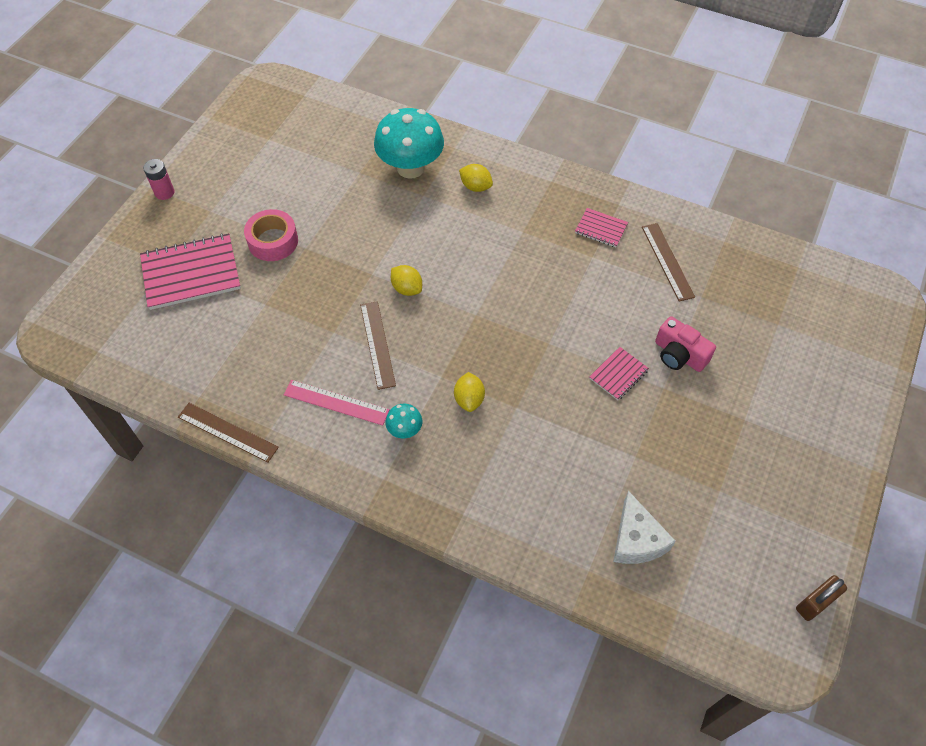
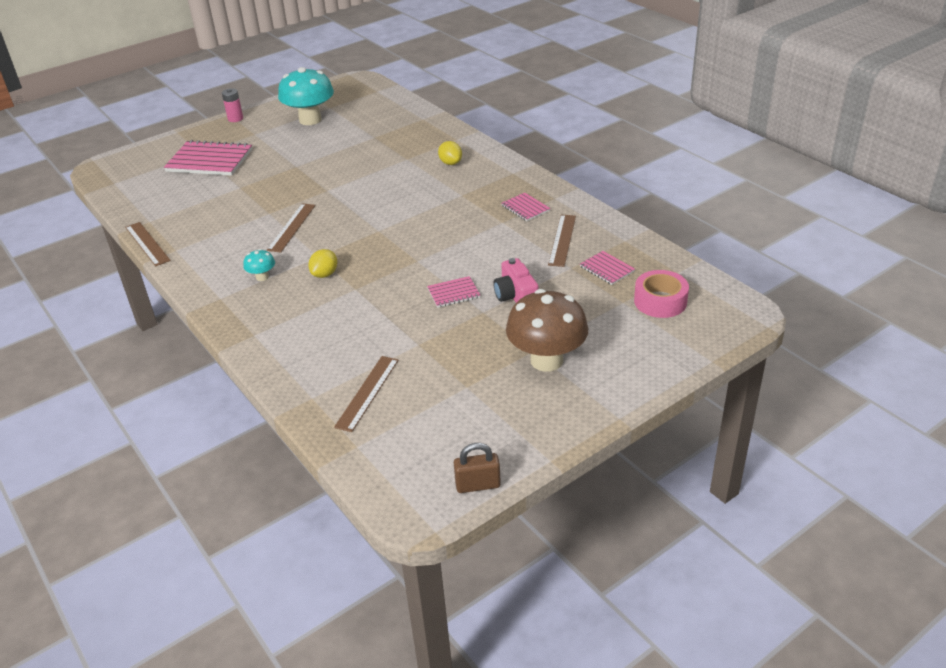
camera: 30 degrees right, 20 degrees down
pink tape [244,209,298,261] -> pink tape moved to [634,270,689,318]
pink ruler [284,380,390,426] -> none
turquoise mushroom [374,108,444,179] -> turquoise mushroom moved to [278,67,334,125]
yellow lemon [391,265,422,296] -> none
white cheese [613,491,676,564] -> brown ruler [334,356,399,432]
none -> brown mushroom [506,289,588,372]
none -> pink notebook [580,251,635,285]

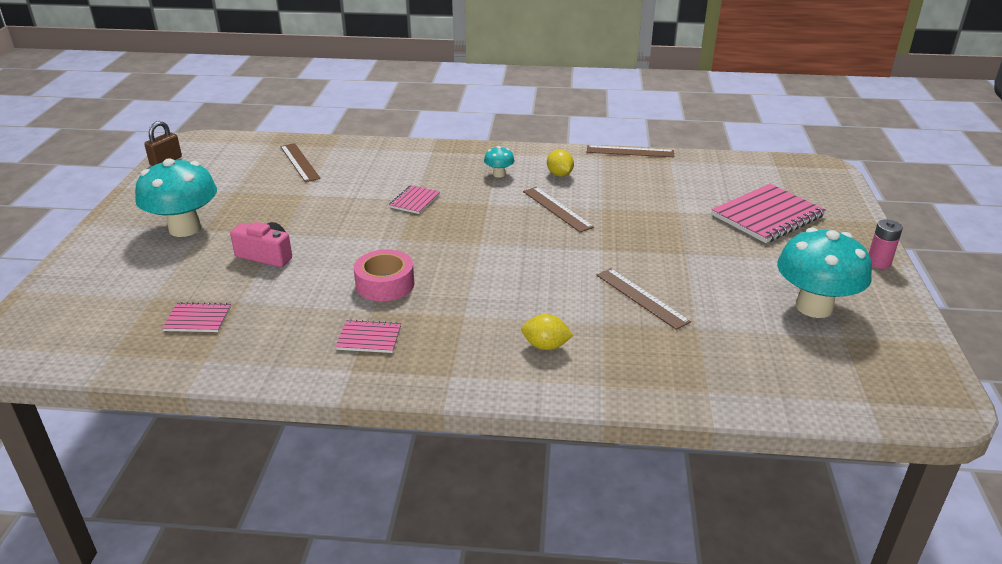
camera: 130 degrees right, 5 degrees down
yellow lemon [308,249,337,278] -> yellow lemon moved to [547,149,574,177]
pink notebook [427,276,480,308] -> pink notebook moved to [389,185,440,214]
brown mushroom [506,289,588,372] -> turquoise mushroom [135,158,217,237]
brown ruler [548,215,576,267] -> brown ruler moved to [597,268,691,330]
pink tape [634,270,689,318] -> pink tape moved to [354,250,414,301]

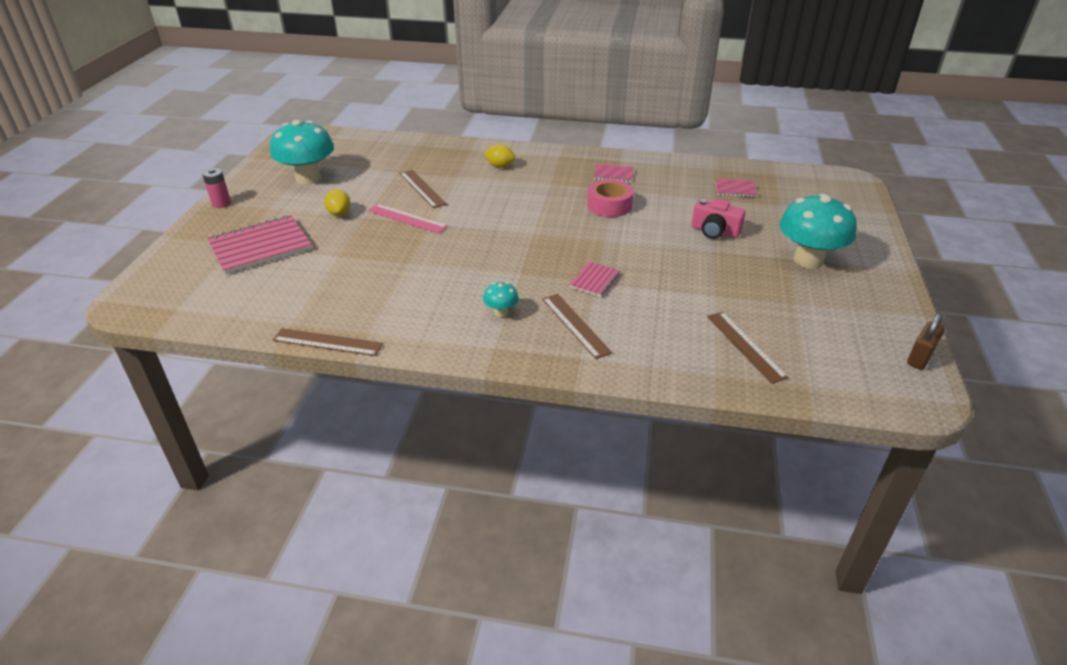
camera: 175 degrees left, 5 degrees up
brown ruler [523,187,594,232] -> brown ruler moved to [542,294,612,359]
yellow lemon [547,149,574,177] -> yellow lemon moved to [324,189,351,216]
none -> pink ruler [368,204,448,233]

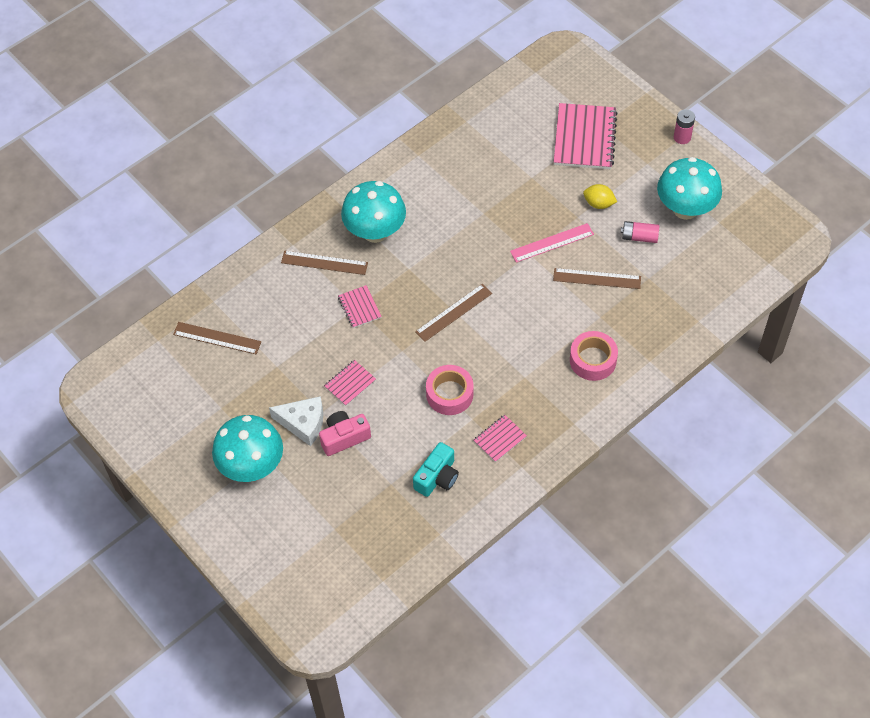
camera: 130 degrees right, 20 degrees up
brown ruler [273,328,383,356] -> brown ruler moved to [415,284,492,342]
turquoise mushroom [483,282,519,317] -> turquoise mushroom [341,181,406,243], size x2.24
yellow lemon [484,144,515,168] -> pink tape [570,331,618,381]
pink notebook [716,179,757,198] -> pink notebook moved to [324,360,376,406]
brown padlock [907,313,945,370] -> none
none -> white cheese [269,396,323,446]
none -> turquoise camera [413,442,459,497]
none -> pink battery [621,221,659,243]

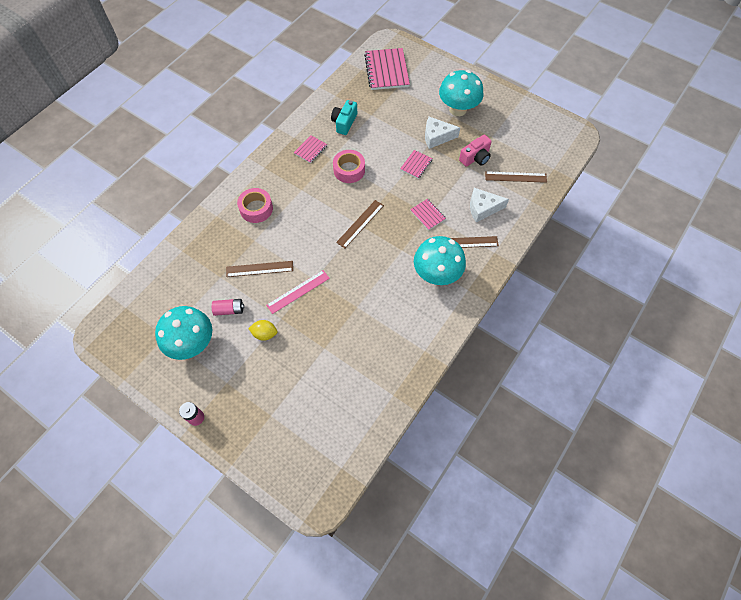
camera: 165 degrees right, 5 degrees up
pink camera [319,411,371,456] -> pink camera moved to [459,134,492,167]
pink notebook [554,103,618,169] -> pink notebook moved to [364,48,410,90]
none -> white cheese [470,188,509,222]

